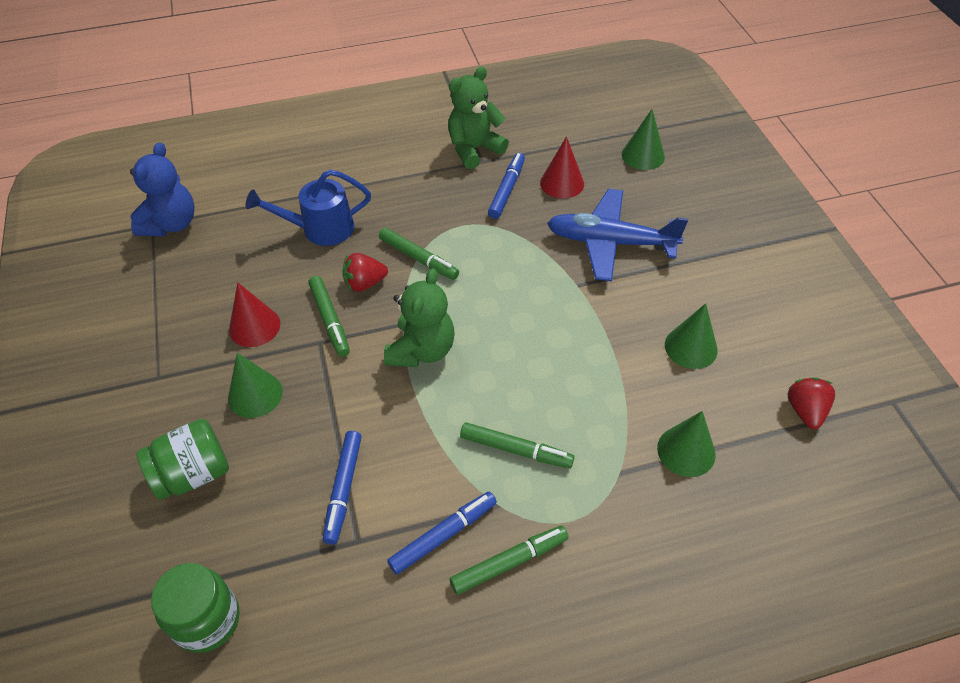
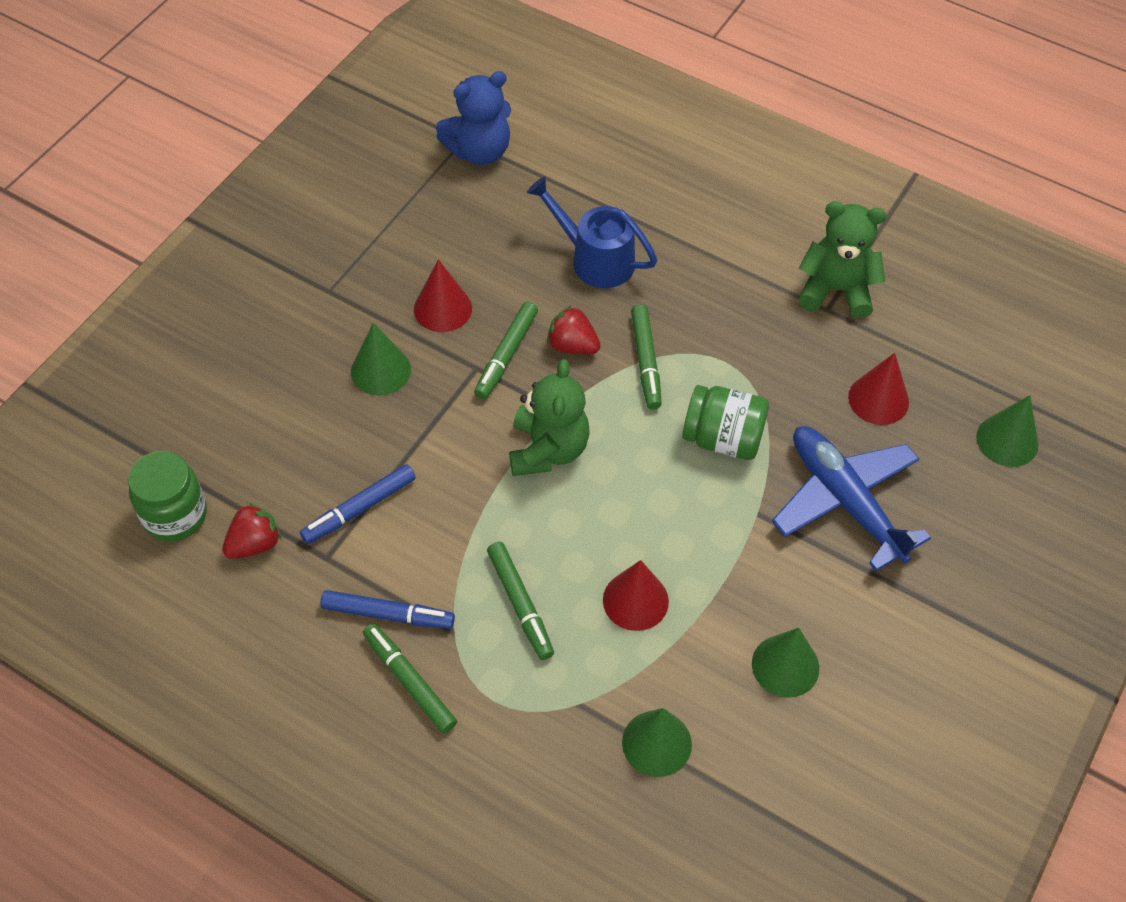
camera: 45 degrees right, 5 degrees up
green jar [137,419,229,500] -> green jar moved to [682,385,769,460]
green teddy bear [384,268,455,367] -> green teddy bear turned 60 degrees counterclockwise [509,359,590,476]
green marker [450,526,569,595] -> green marker turned 150 degrees counterclockwise [363,623,457,734]
blue marker [488,153,525,219] -> none
red strawberry [787,377,835,429] -> red strawberry moved to [222,503,281,559]
none -> red cone [603,560,669,631]

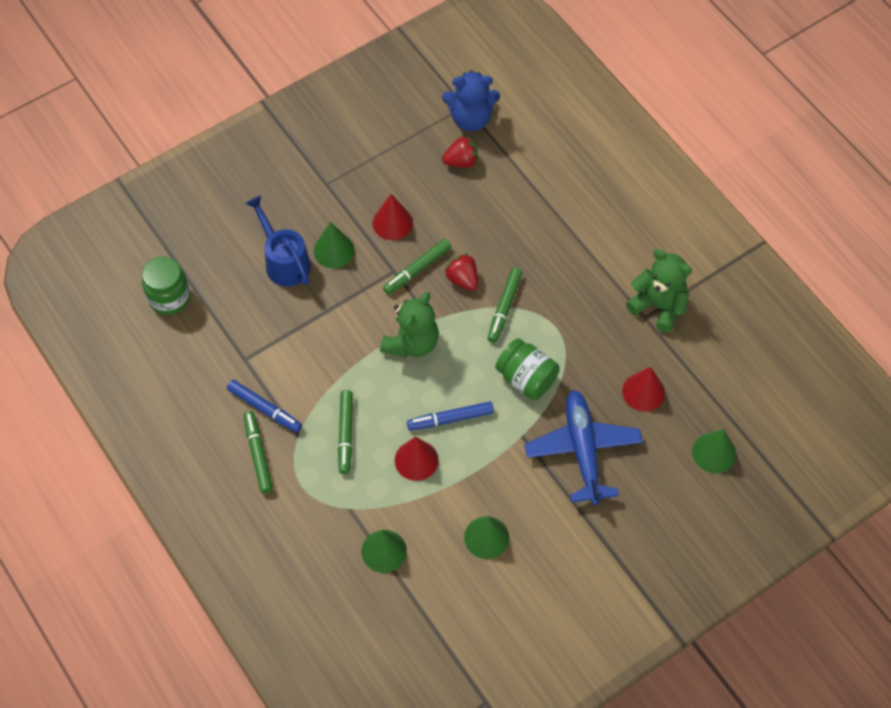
camera: 25 degrees right, 5 degrees up
red strawberry [222,503,281,559] -> red strawberry moved to [442,136,478,168]
blue marker [300,464,416,544] -> blue marker moved to [407,401,494,431]
blue watering can [527,176,657,288] -> blue watering can moved to [245,196,311,287]

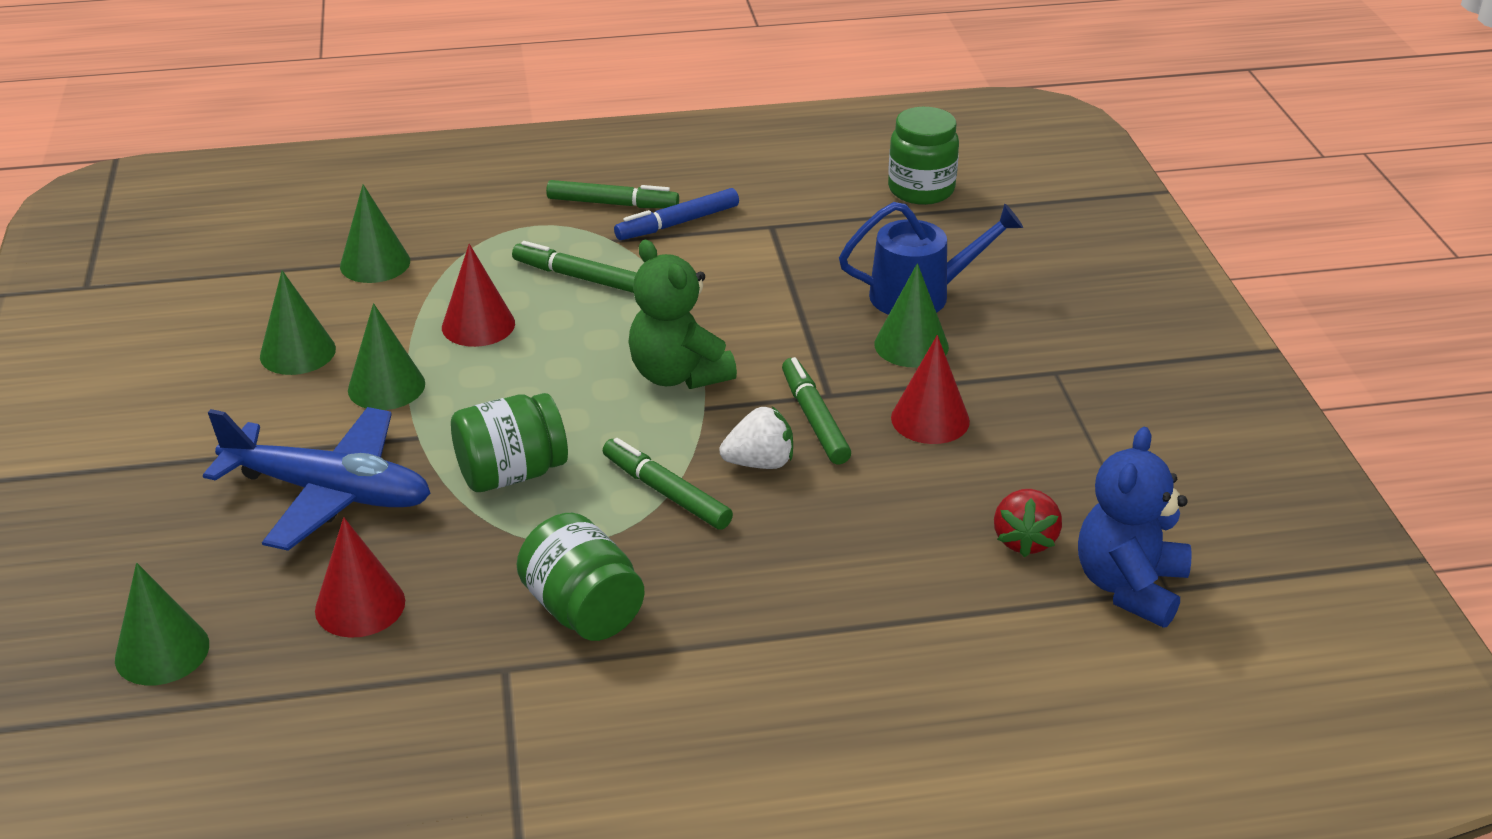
camera: 115 degrees right, 25 degrees down
blue marker [407,401,494,431] -> none
red strawberry [444,253,478,291] -> white strawberry [719,407,793,469]
green teddy bear [626,249,692,332] -> none
none -> green cone [348,303,425,410]
none -> green jar [517,513,644,641]

